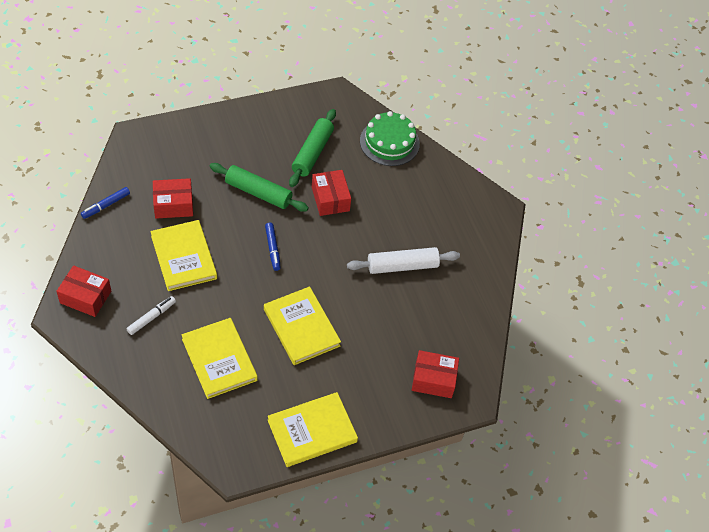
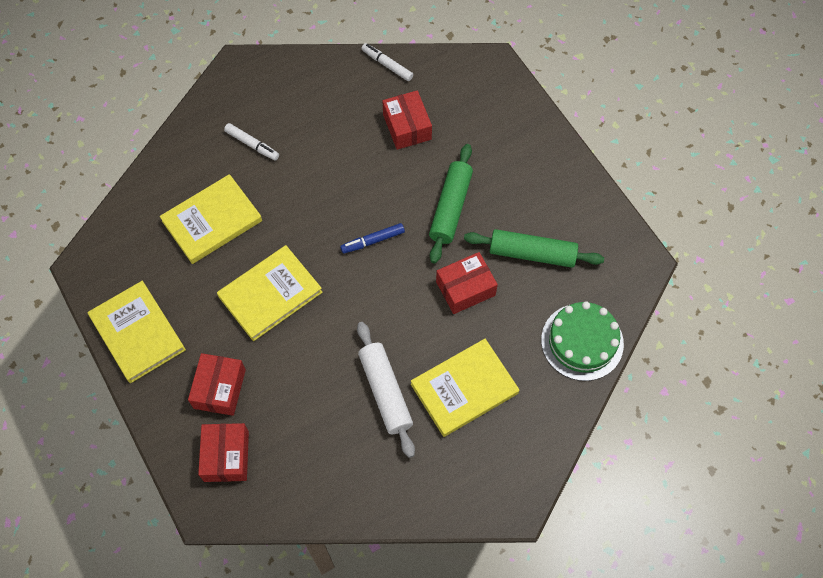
camera: 85 degrees right, 10 degrees up
red box [56,265,111,317] -> red box moved to [188,353,246,416]
blue marker [81,187,130,219] -> white marker [361,43,413,81]
yellow book [150,220,217,291] -> yellow book moved to [411,339,520,437]

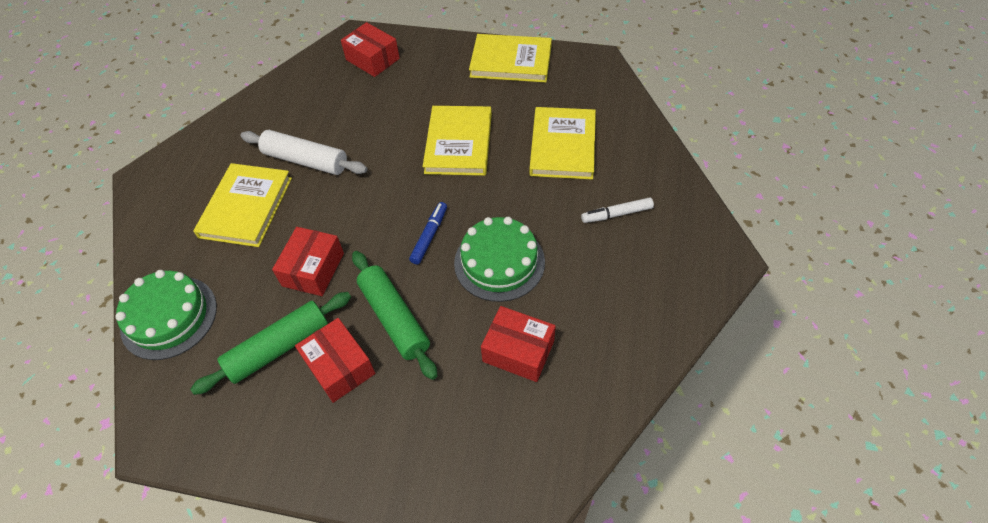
camera: 135 degrees right, 10 degrees down
red box [188,353,246,416] -> red box moved to [295,318,375,403]
white marker [361,43,413,81] -> none
none -> green cake [454,217,545,302]

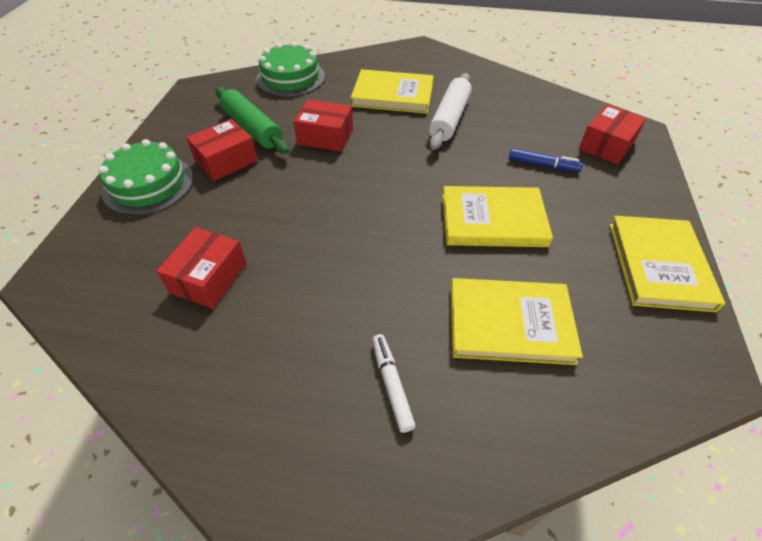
camera: 85 degrees right, 5 degrees down
green rolling pin [352,251,437,380] -> none
blue marker [409,202,447,264] -> blue marker moved to [509,148,583,172]
green cake [454,217,545,302] -> green cake moved to [99,139,193,215]

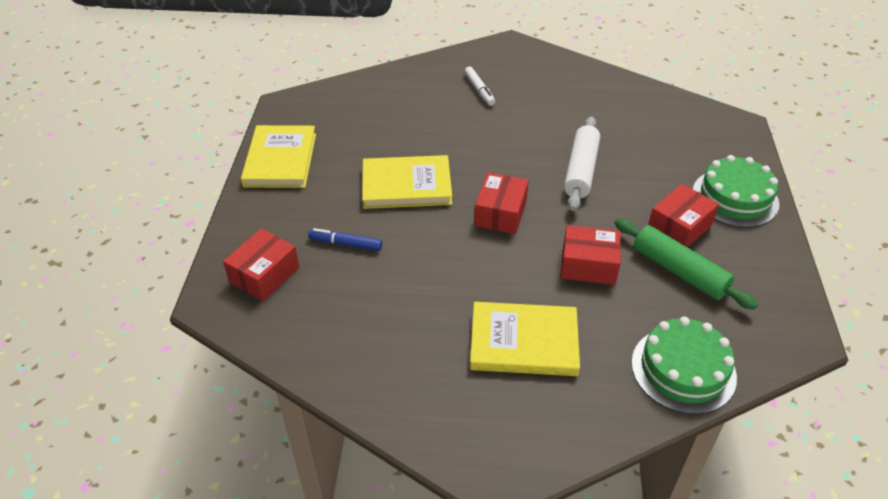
camera: 175 degrees right, 5 degrees down
red box [156,227,247,309] -> red box moved to [474,172,529,234]
white rolling pin [429,73,472,150] -> white rolling pin moved to [564,117,600,211]
yellow book [451,278,583,365] -> none

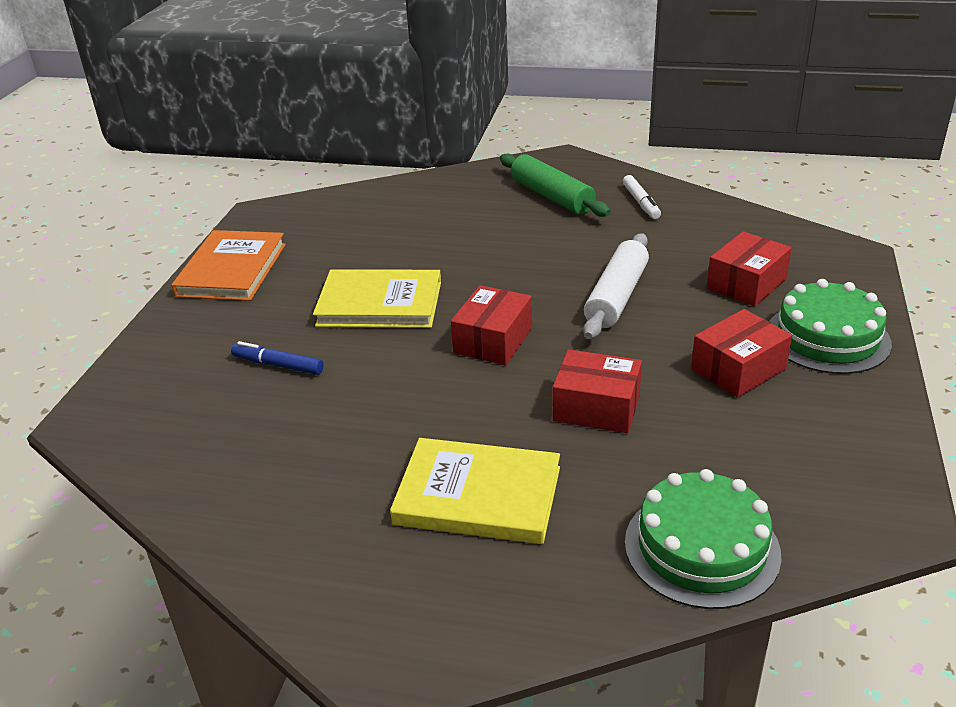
camera: 10 degrees right, 10 degrees down
red box [223,229,299,301] -> red box moved to [707,231,792,307]
yellow book [241,125,316,188] -> orange book [171,230,286,301]
white marker [464,67,495,106] -> white marker moved to [623,175,661,219]
green rolling pin [615,219,758,310] -> green rolling pin moved to [500,154,610,217]

